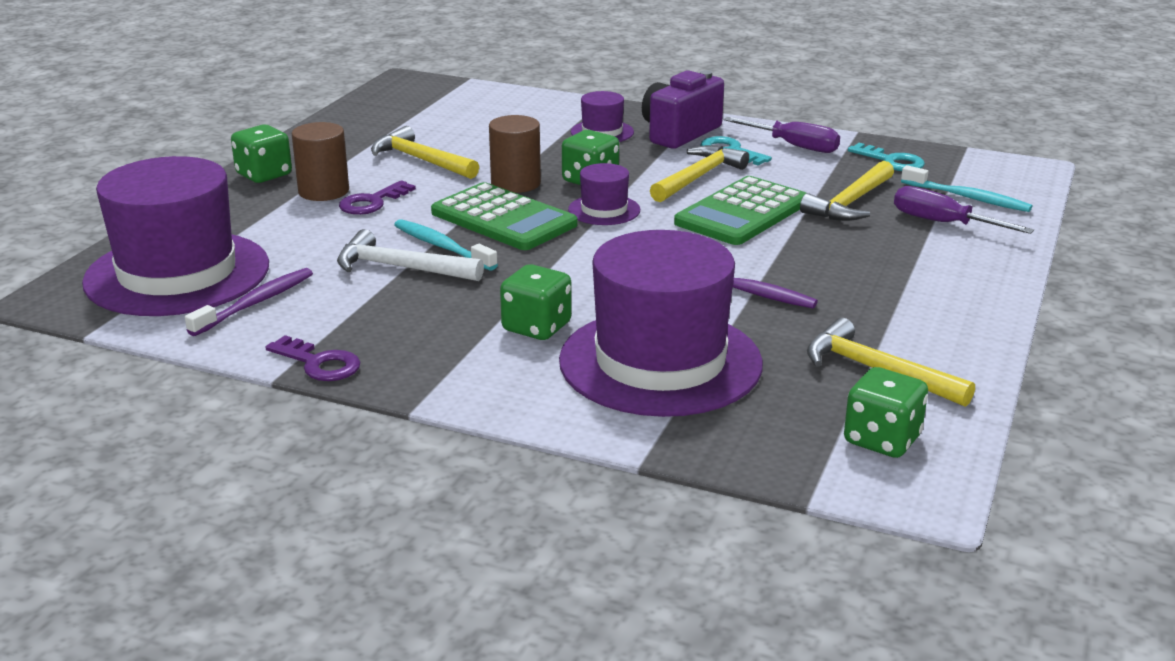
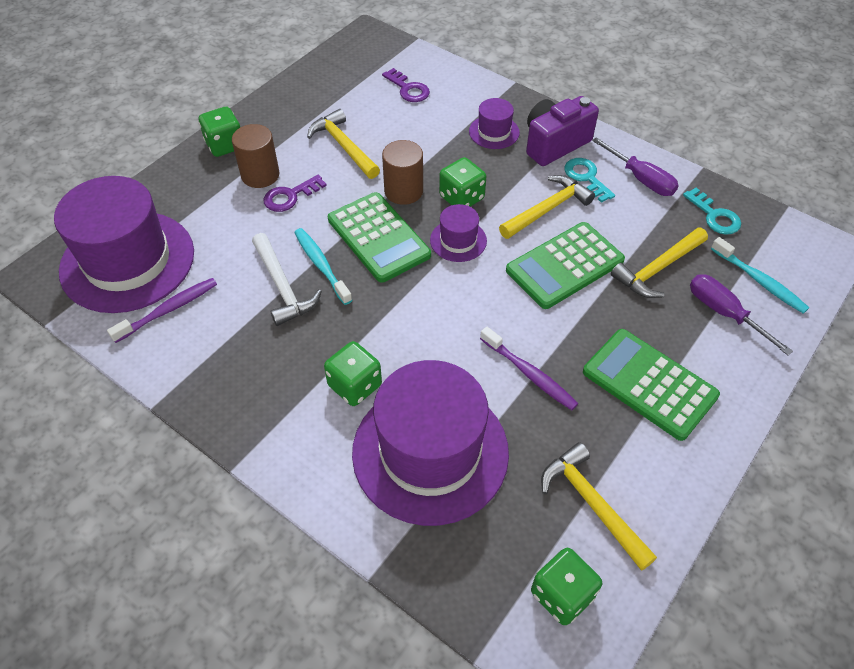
camera: 15 degrees right, 25 degrees up
purple key [265,335,361,381] -> purple key moved to [382,68,430,102]
white hammer [337,229,484,281] -> white hammer turned 150 degrees counterclockwise [252,233,322,326]
none -> green calculator [583,329,720,441]

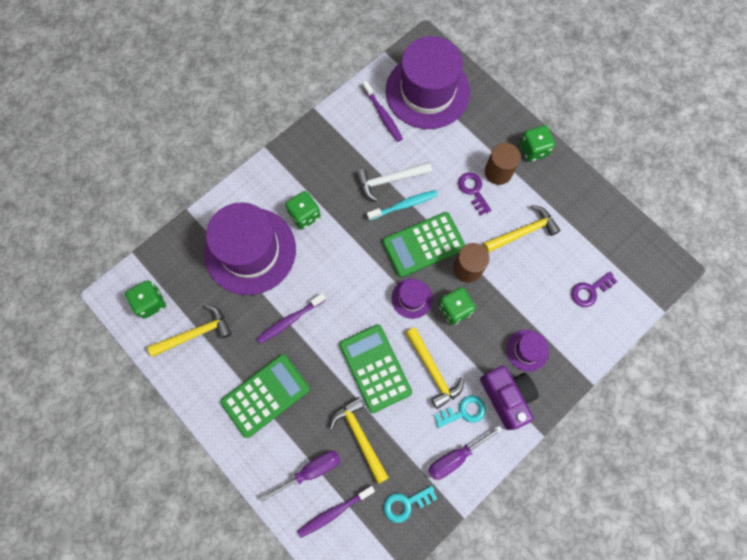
camera: 100 degrees right, 20 degrees up
turquoise toothbrush [711,237,809,314] -> purple toothbrush [297,485,375,538]

